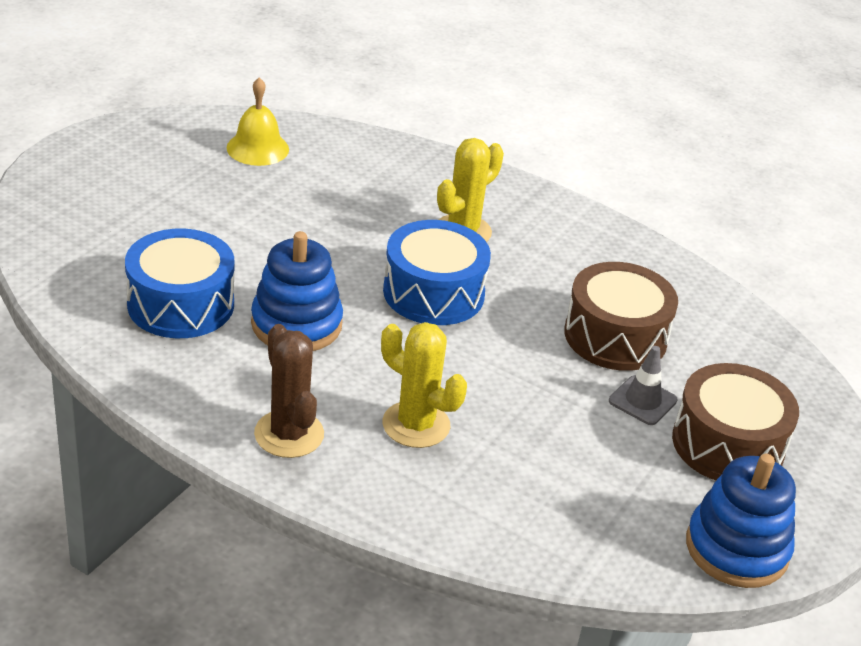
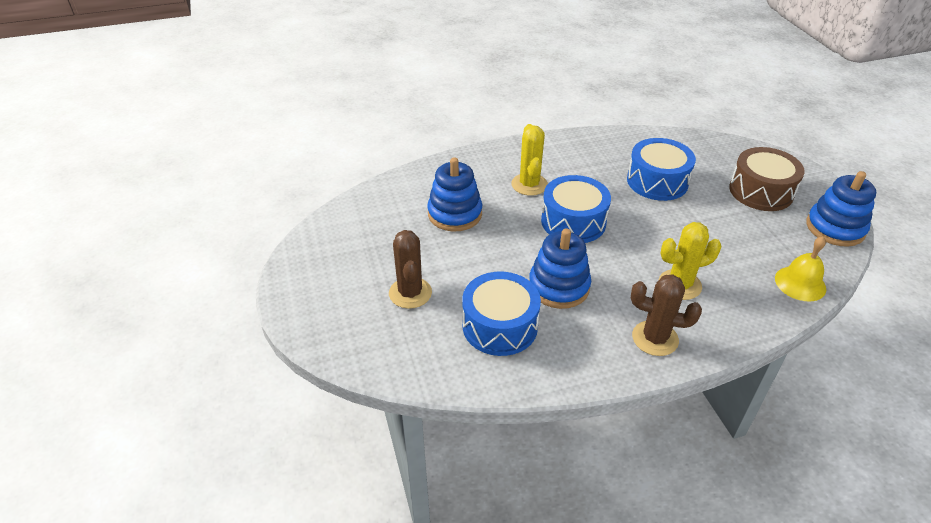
camera: 45 degrees left, 5 degrees up
yellow bell [226,77,289,166] -> yellow bell moved to [775,236,826,302]
brown drum [564,262,678,371] -> blue drum [627,138,696,201]
grey traffic cone [609,346,678,425] -> none
none -> brown cactus [389,230,432,309]
none -> blue stacking toy [427,157,482,231]

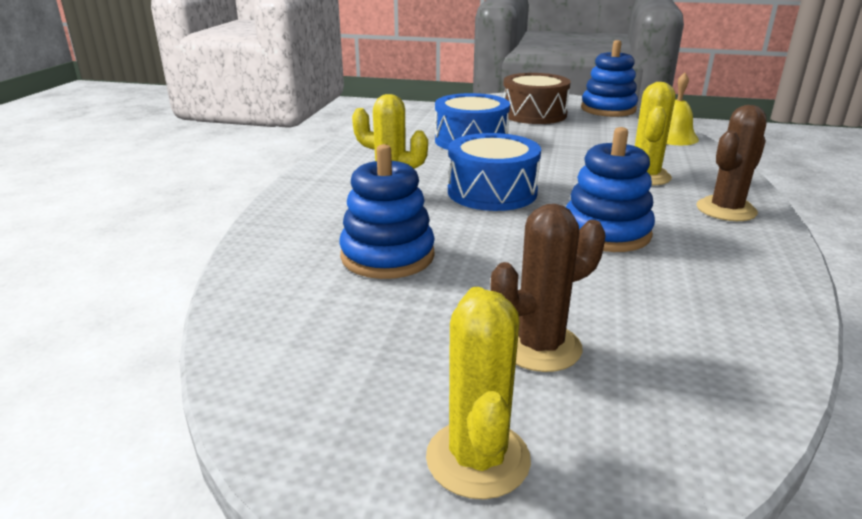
camera: 60 degrees left, 15 degrees down
brown cactus [389,230,432,309] -> brown cactus turned 45 degrees counterclockwise [490,204,606,372]
blue drum [462,272,541,356] -> none
none -> yellow cactus [426,287,531,499]

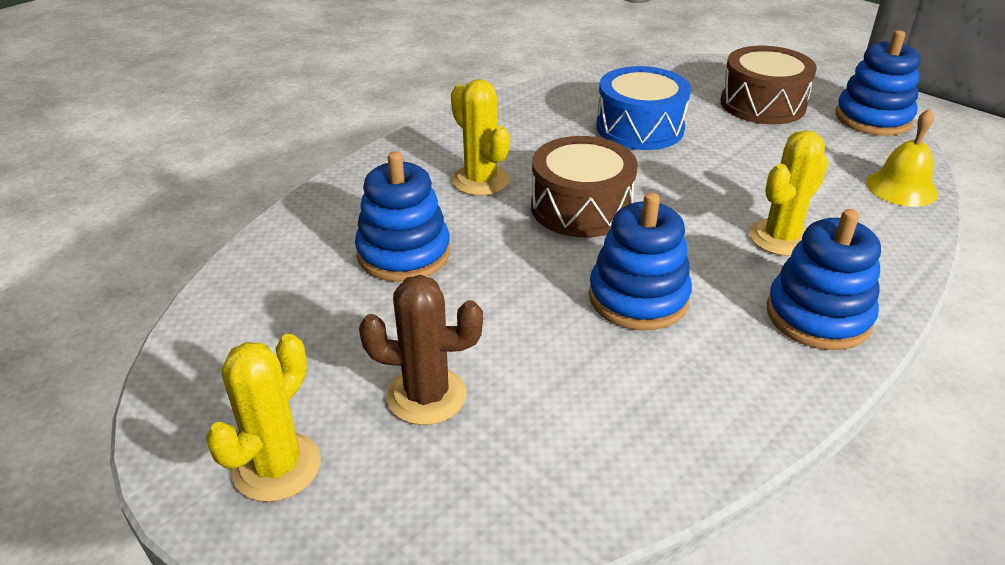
camera: 30 degrees right, 10 degrees up
blue drum [448,133,541,211] -> brown drum [531,136,638,237]
brown cactus [696,105,767,221] -> blue stacking toy [767,209,881,350]

